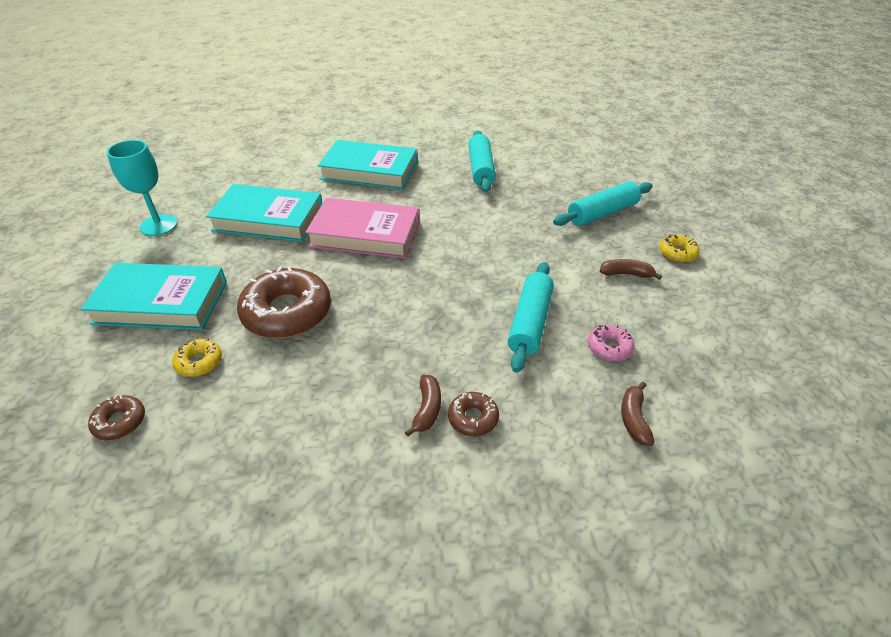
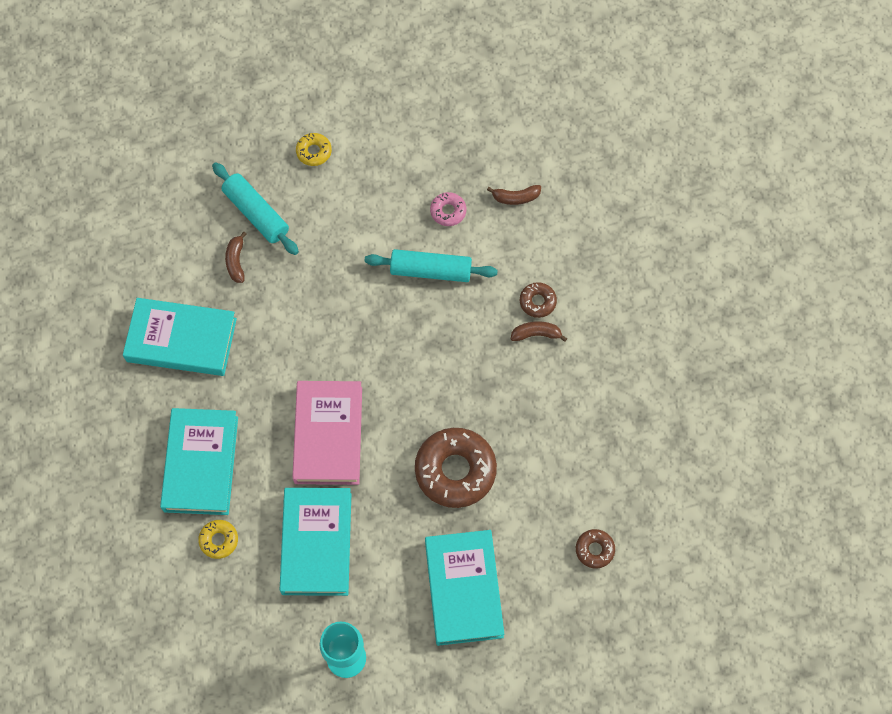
camera: 100 degrees left, 25 degrees up
yellow donut [172,338,222,377] -> yellow donut moved to [198,520,238,559]
turquoise rolling pin [468,131,496,193] -> turquoise book [123,298,237,376]
brown banana [600,259,662,280] -> brown banana moved to [225,232,247,283]

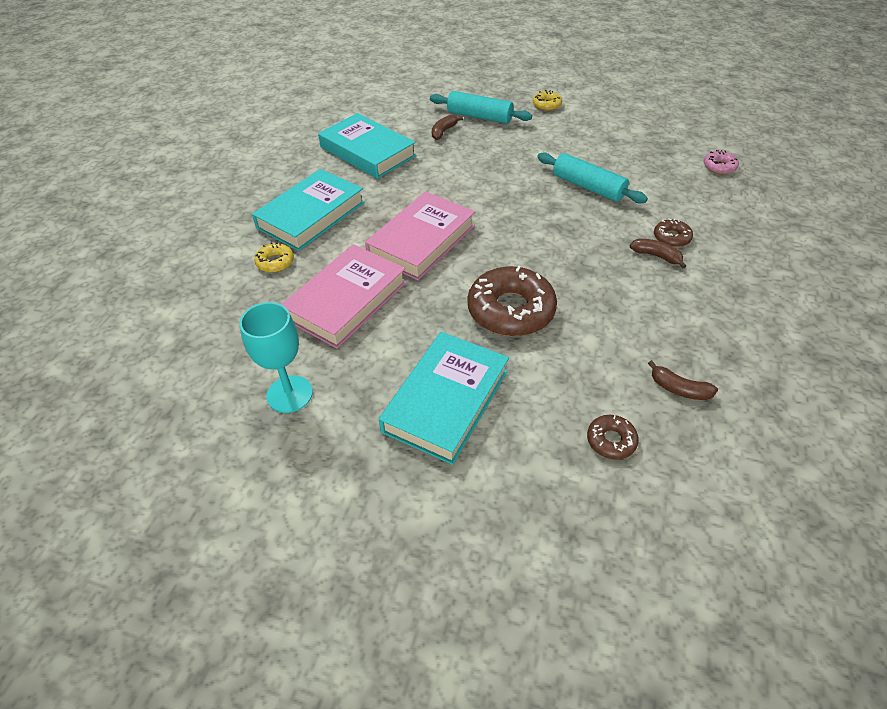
camera: 35 degrees right, 20 degrees down
turquoise rolling pin [212,162,299,255] -> turquoise rolling pin turned 60 degrees counterclockwise [430,91,532,124]
turquoise book [280,488,351,596] -> pink book [281,244,406,349]
pink donut [430,192,467,226] -> pink donut moved to [704,150,739,174]
brown banana [487,185,541,205] -> brown banana moved to [648,360,718,400]

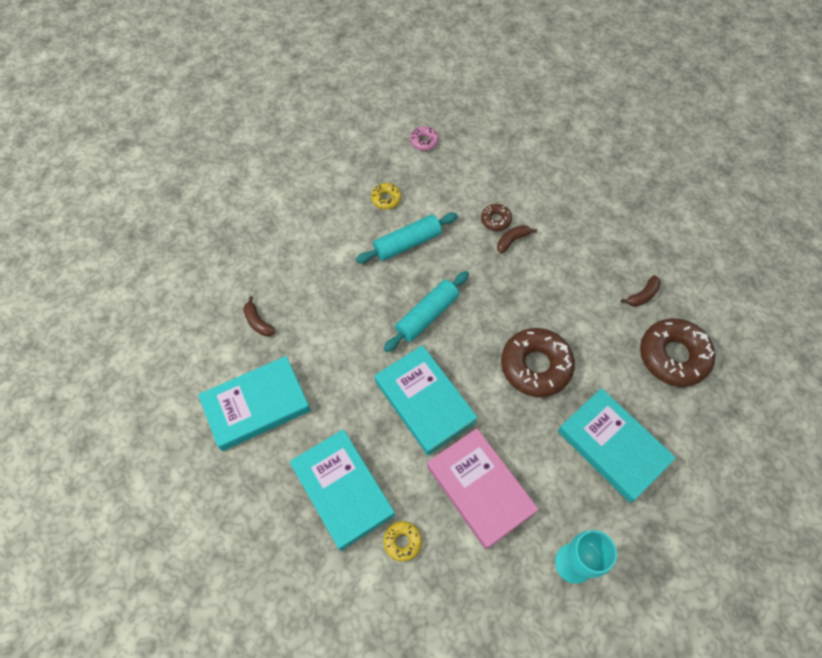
camera: 70 degrees left, 15 degrees up
pink book [365,191,475,280] -> turquoise book [375,345,478,455]
turquoise rolling pin [430,91,532,124] -> turquoise rolling pin moved to [384,271,469,352]
yellow donut [533,90,562,111] -> yellow donut moved to [371,183,401,209]
brown donut [587,415,639,459] -> brown donut [640,318,715,387], size x2.11

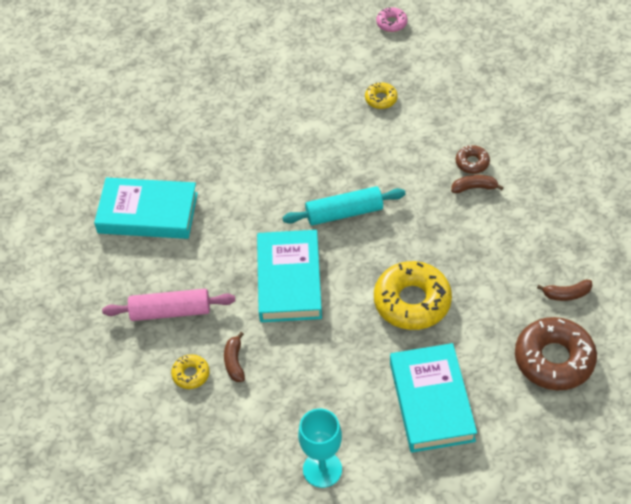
camera: 35 degrees right, 10 degrees down
brown banana [243,296,276,336] -> brown banana moved to [224,332,245,382]
turquoise book [290,429,395,551] -> pink rolling pin [102,289,235,321]
turquoise rolling pin [356,213,458,263] -> none
pink donut [410,126,439,151] -> pink donut moved to [376,7,407,32]
pink book [427,428,539,550] -> none
brown donut [501,328,575,397] -> yellow donut [374,261,452,330]

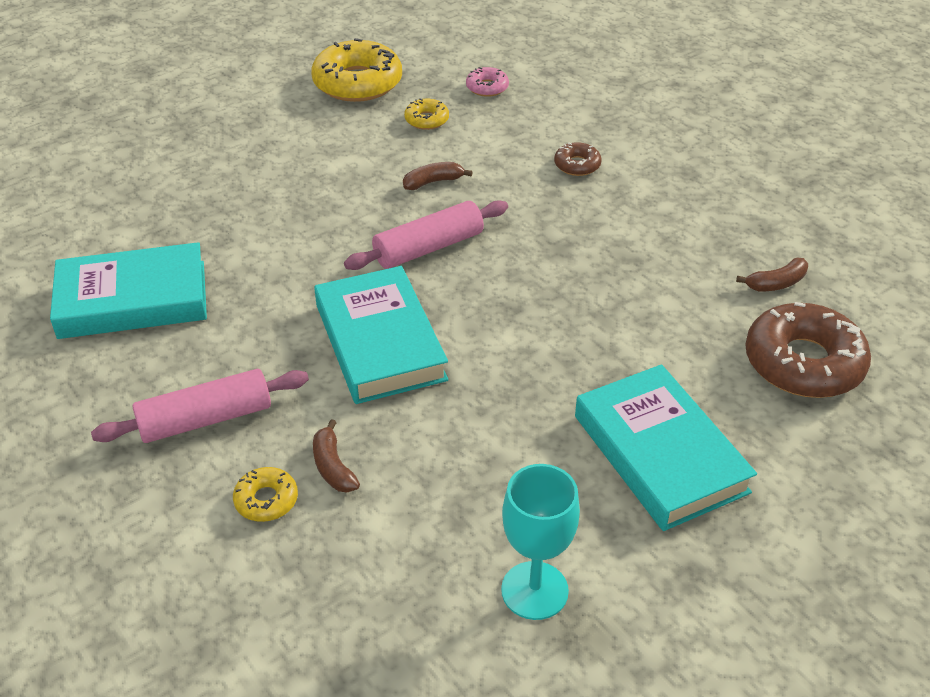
camera: 20 degrees left, 10 degrees down
turquoise rolling pin [282,186,406,225] -> pink rolling pin [344,200,508,270]
yellow donut [374,261,452,330] -> yellow donut moved to [311,38,402,102]
pink donut [376,7,407,32] -> pink donut moved to [466,67,509,97]
brown banana [451,175,504,193] -> brown banana moved to [403,162,473,190]

